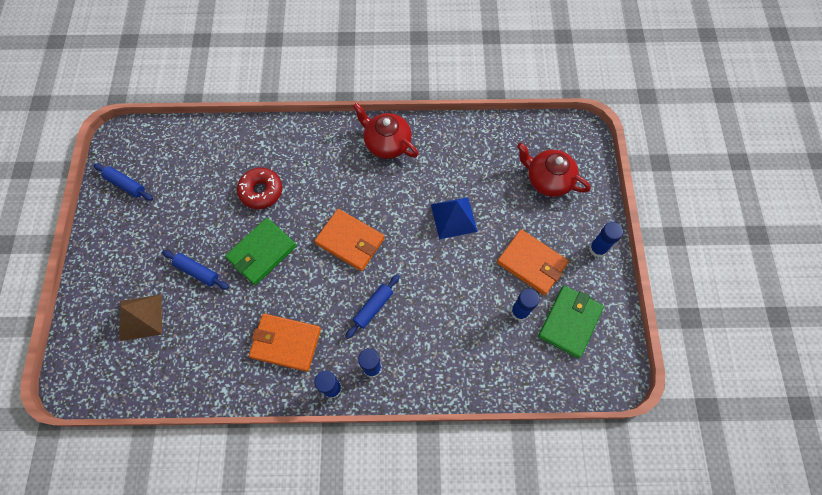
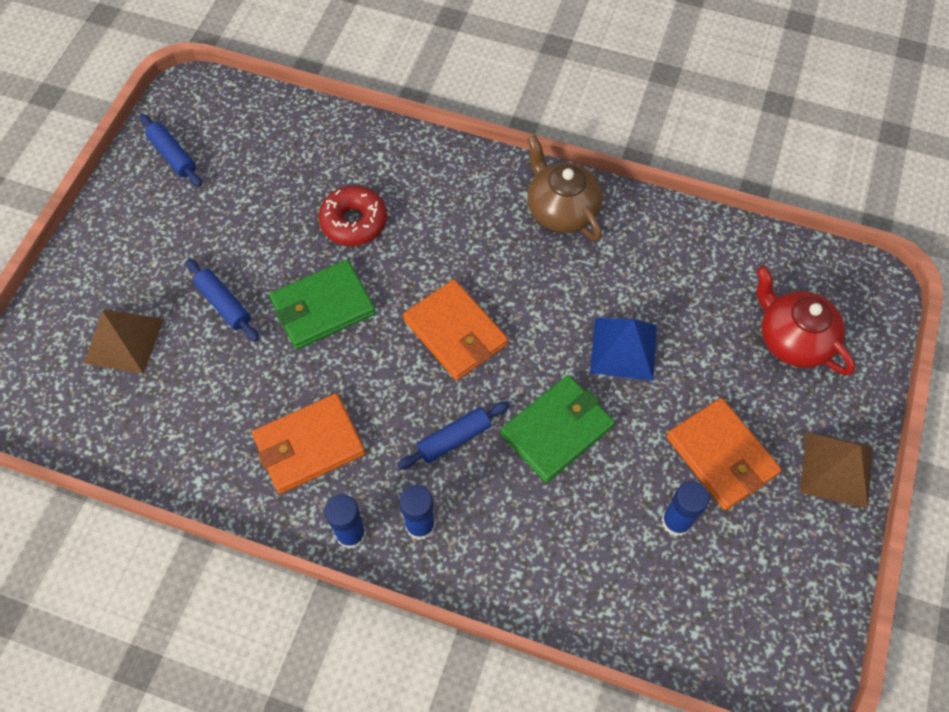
camera: 20 degrees right, 5 degrees down
orange wallet [249,314,321,372] -> orange wallet turned 60 degrees counterclockwise [252,393,366,494]
red teapot [353,102,419,159] -> brown teapot [527,135,603,241]
green wallet [538,286,604,359] -> green wallet moved to [500,375,615,483]
blue glue stick [589,222,623,257] -> brown pyramid [800,432,872,508]

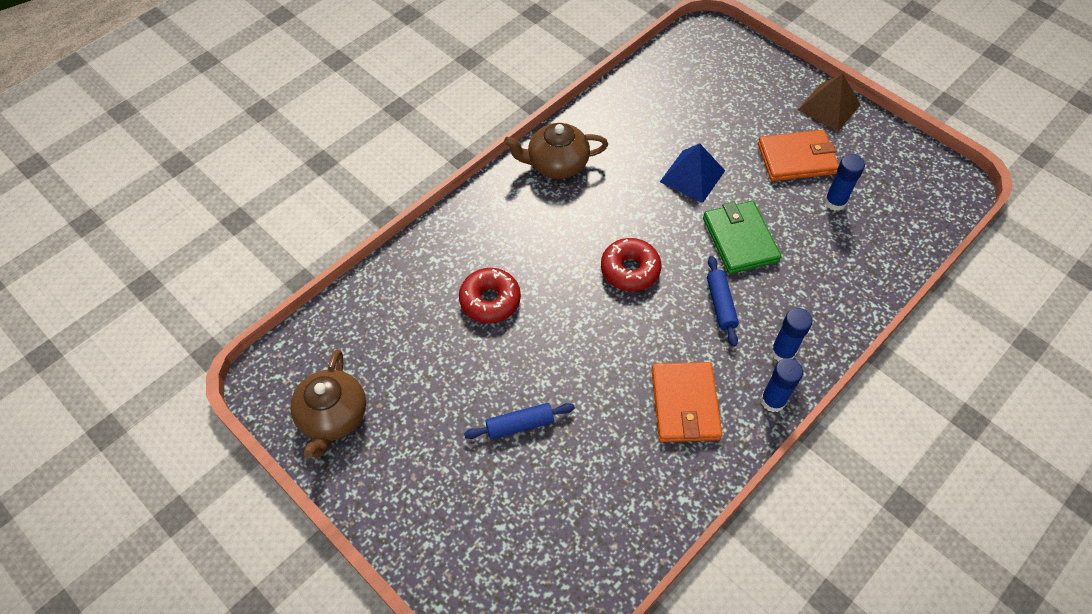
camera: 65 degrees left, 5 degrees down
brown pyramid [84,309,164,374] -> none
blue rolling pin [140,114,202,187] -> brown teapot [290,349,366,458]
green wallet [269,260,376,349] -> none
orange wallet [403,279,508,380] -> red donut [601,238,661,291]
red teapot [756,266,855,375] -> none

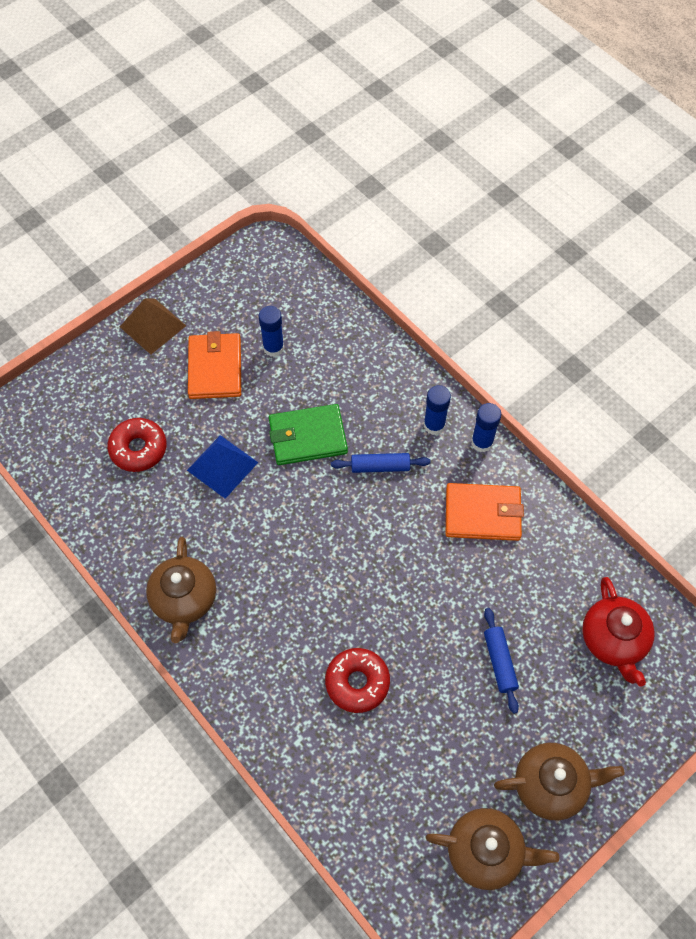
camera: 85 degrees left, 5 degrees up
red donut [601,238,661,291] -> red donut moved to [107,418,167,472]
none -> brown teapot [494,743,625,820]
none -> red teapot [582,577,655,687]

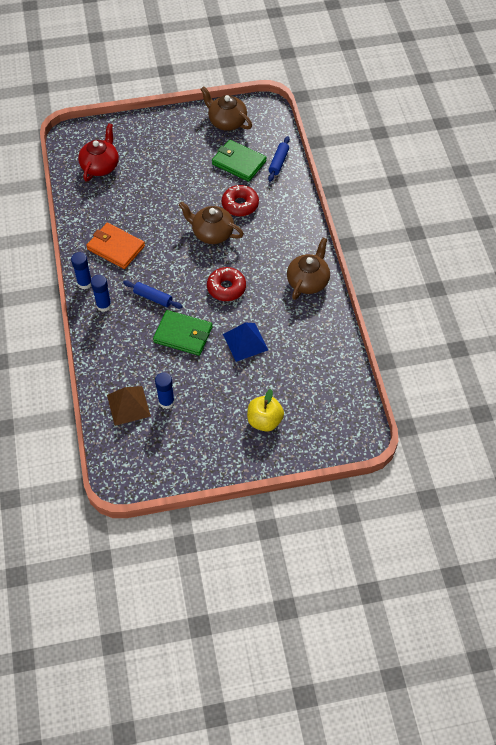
camera: 150 degrees left, 5 degrees down
red donut [107,418,167,472] -> red donut moved to [207,267,246,301]
brown pyramid [120,298,186,355] -> brown pyramid moved to [107,386,151,426]
orange wallet [188,331,241,399] -> none
blue rolling pin [484,608,519,714] -> blue rolling pin moved to [268,136,290,182]
brown teapot [494,743,625,820] -> brown teapot moved to [179,202,244,244]
none -> green wallet [212,140,267,182]
none -> yellow apple [247,389,284,432]

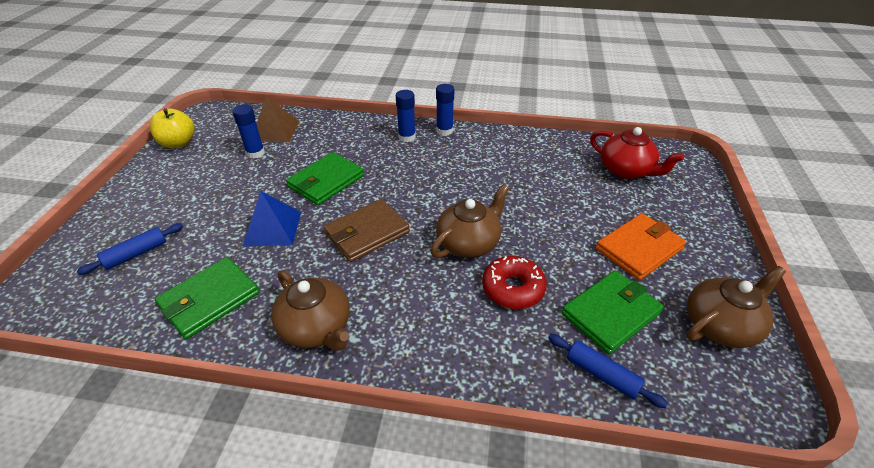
camera: 110 degrees right, 15 degrees down
orange wallet [86,223,145,269] -> orange wallet moved to [596,213,686,280]
blue rolling pin [123,280,183,309] -> blue rolling pin moved to [76,223,183,275]
red donut [207,267,246,301] -> brown wallet [323,199,410,262]
yellow apple [247,389,284,432] -> yellow apple moved to [150,108,195,148]
none -> green wallet [155,257,259,339]

